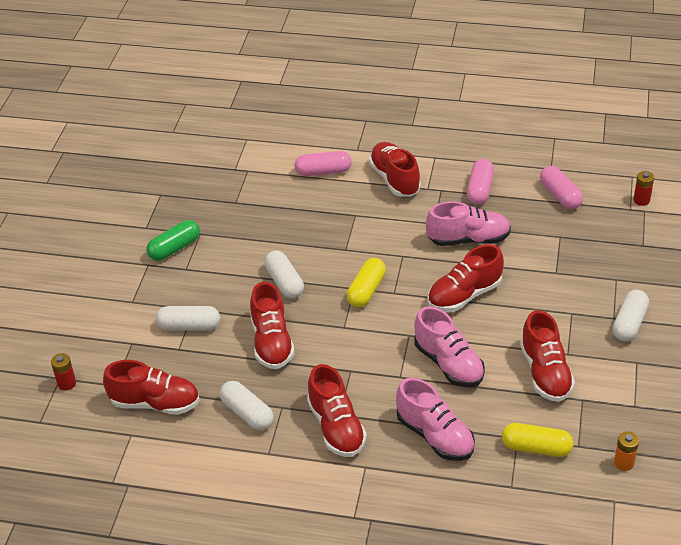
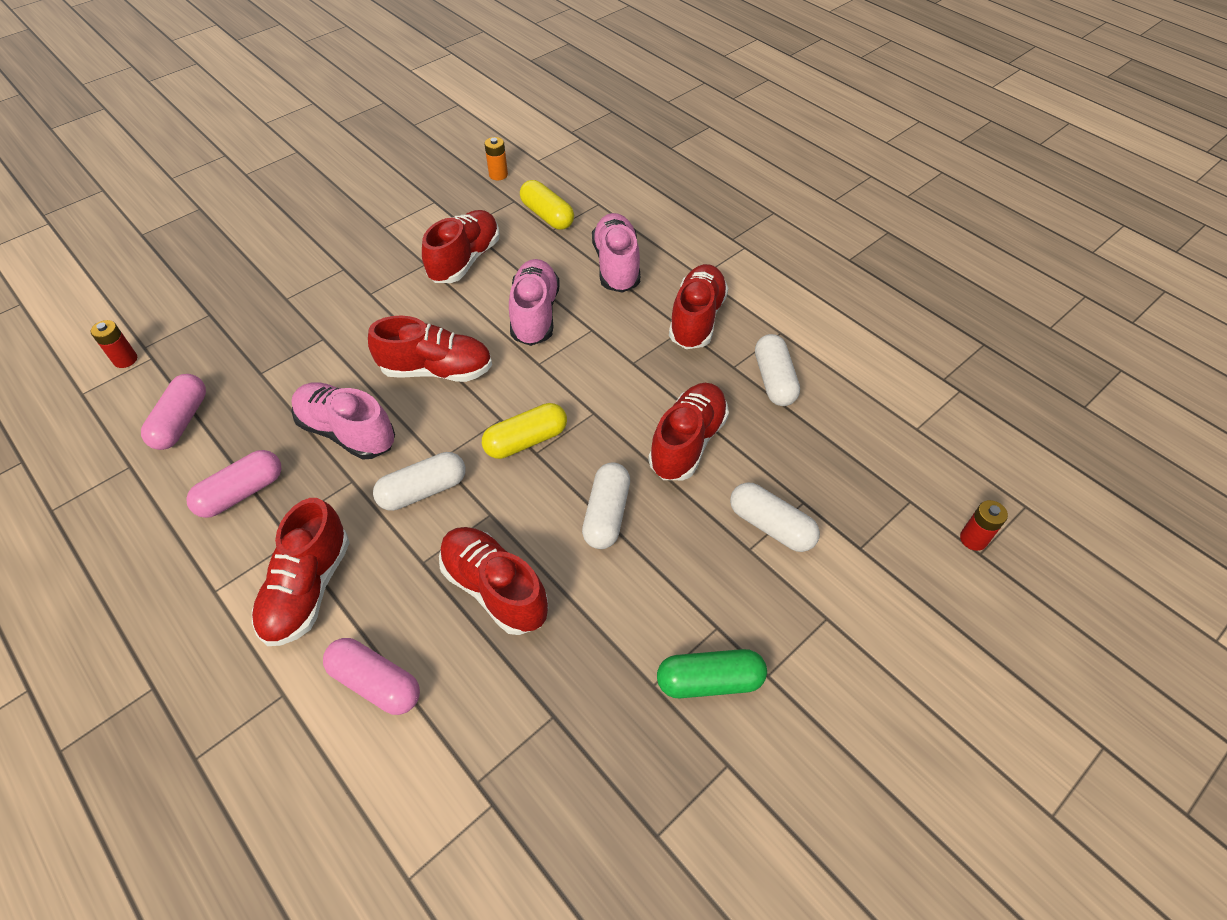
camera: 145 degrees left, 10 degrees up
red shoe [103,360,200,415] -> red shoe moved to [439,527,548,635]
white capsule [612,290,649,342] -> white capsule moved to [373,452,466,511]

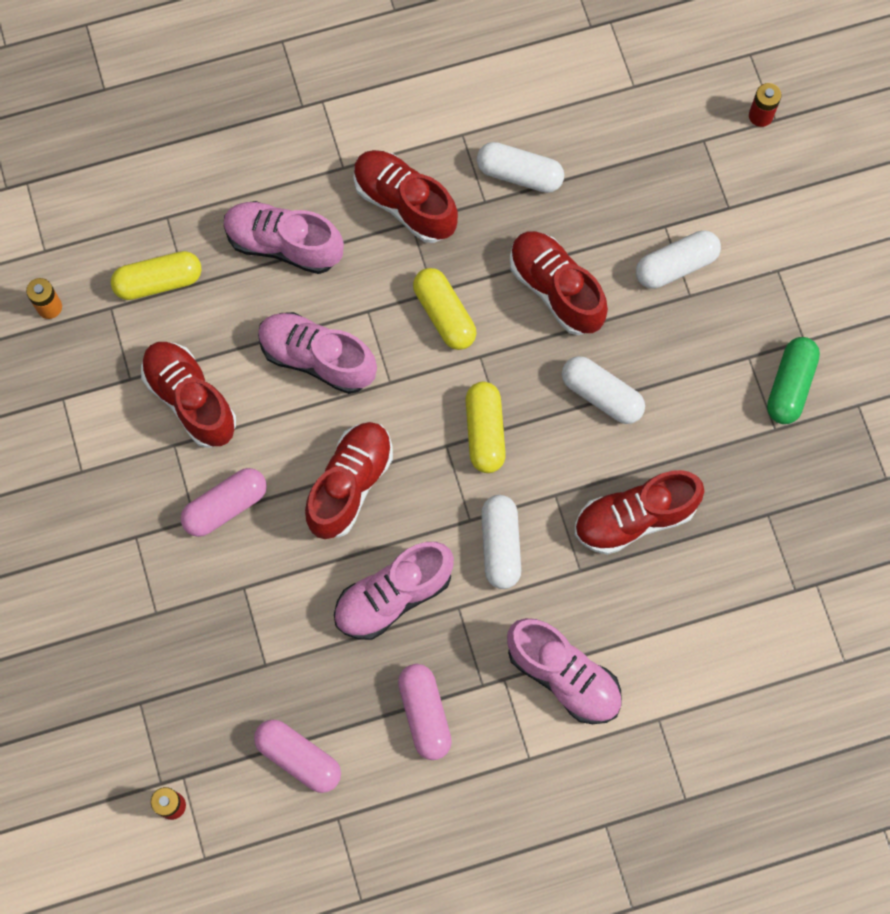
camera: 65 degrees left, 20 degrees up
red shoe [252,498,350,646] -> pink shoe [507,618,621,724]
pink capsule [323,638,420,715] -> pink capsule moved to [181,468,267,537]
none -> yellow capsule [413,268,476,350]

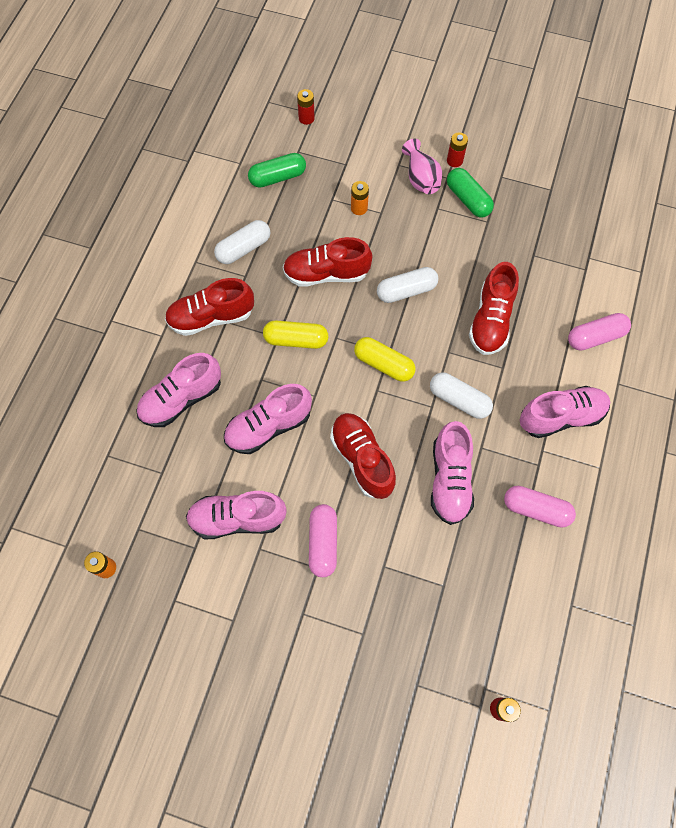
camera: 55 degrees left, 5 degrees down
yellow capsule [111,251,202,300] -> none
red shoe [141,342,236,448] -> pink shoe [186,491,287,539]
pink capsule [254,720,341,793] -> pink capsule moved to [568,313,631,350]
white capsule [636,230,721,289] -> orange battery [351,181,369,215]
none -> green capsule [248,153,306,188]
none -> pink vase [402,139,442,194]
none -> red battery [447,132,468,167]

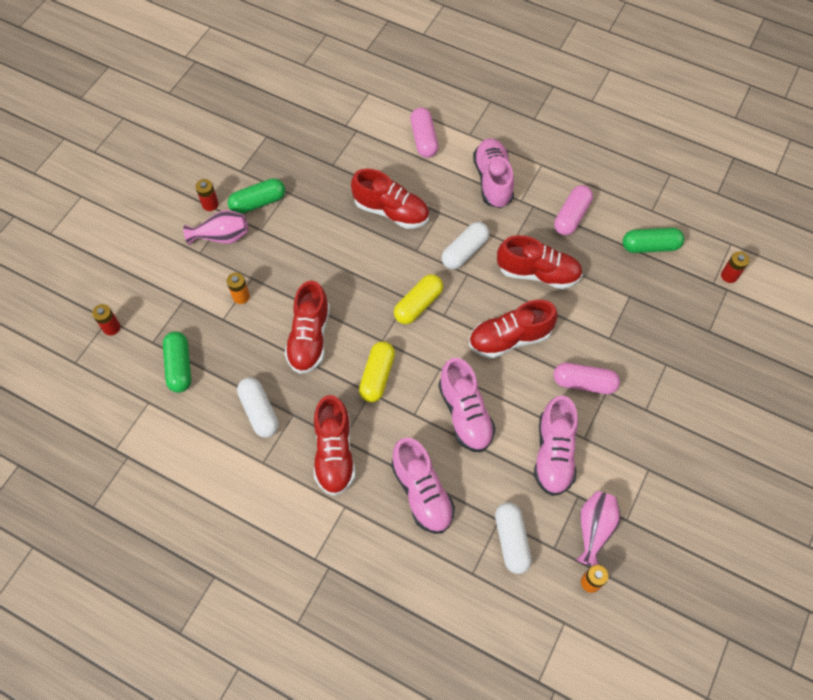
camera: 80 degrees left, 5 degrees down
white capsule [377,267,438,303] -> white capsule moved to [495,502,532,574]
pink shoe [431,421,474,525] -> red shoe [497,235,583,289]
none -> pink vase [576,492,621,566]
none -> green capsule [623,228,684,253]

